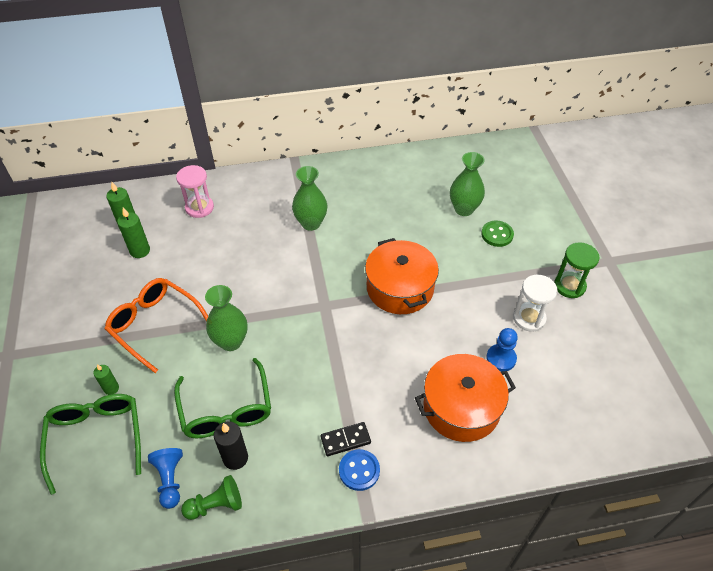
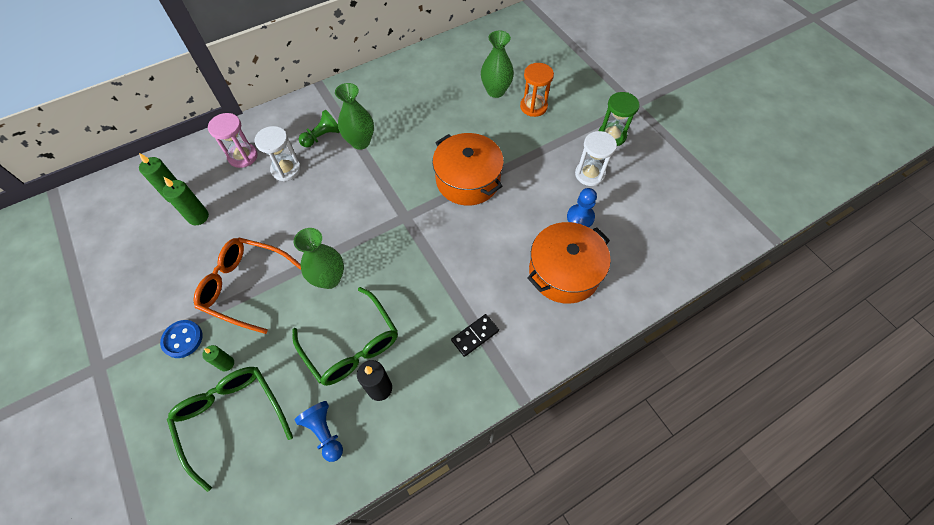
camera: 20 degrees left, 10 degrees up
green pawn [181,475,242,520] -> green pawn moved to [299,110,339,147]
blue button [339,449,380,491] -> blue button moved to [160,320,203,358]
green button [481,220,514,247] -> orange hourglass [520,63,554,117]
none -> white hourglass [254,126,301,181]

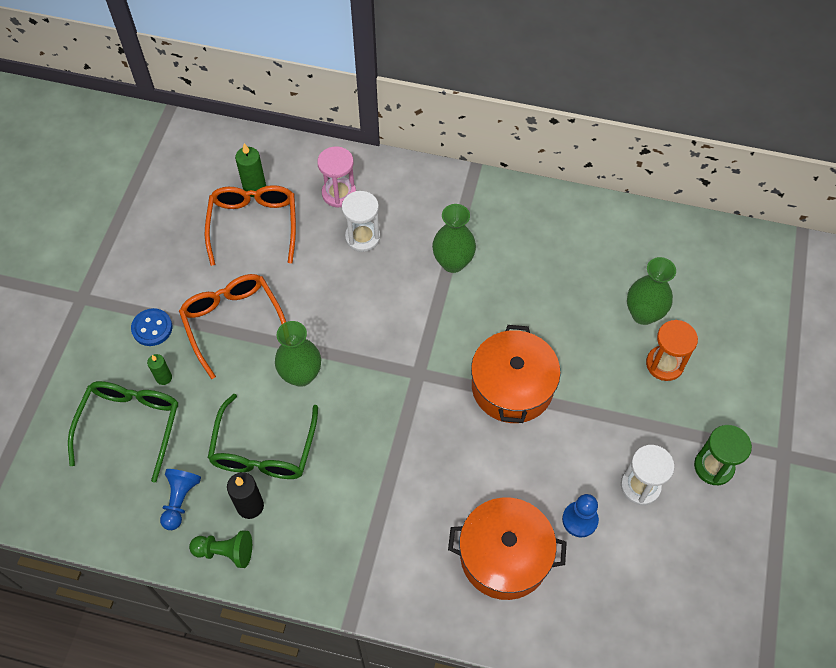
camera: 45 degrees right, 0 degrees up
green candle [163,177,209,225] -> orange glasses [205,185,296,266]
green pawn [299,110,339,147] -> green pawn moved to [189,530,252,568]
black domino [451,314,499,357] -> none

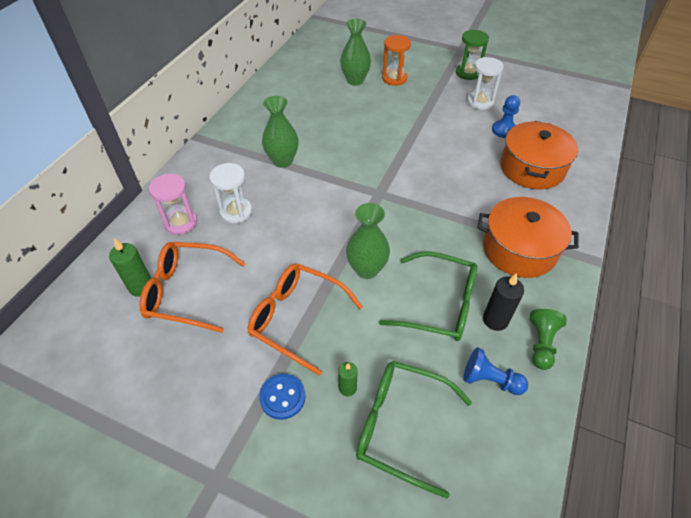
camera: 80 degrees left, 10 degrees down
orange glasses [179,274,286,379] -> orange glasses turned 45 degrees clockwise [248,264,363,376]
orange pot [471,325,560,423] -> orange pot moved to [477,197,579,278]

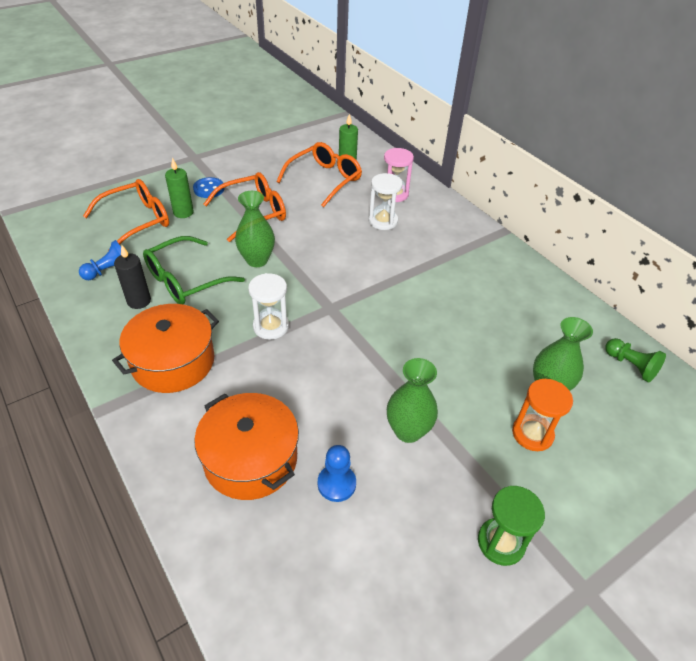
camera: 120 degrees right, 5 degrees down
green vase [262,96,299,168] -> green vase moved to [387,358,438,443]
green candle [338,362,358,396] -> green candle [165,158,194,218], size x1.55
green glasses [356,361,472,499] -> orange glasses [83,179,169,251]
white hourglass [467,57,504,110] -> white hourglass moved to [248,273,289,340]
green pawn [529,309,567,370] -> green pawn moved to [605,338,666,383]

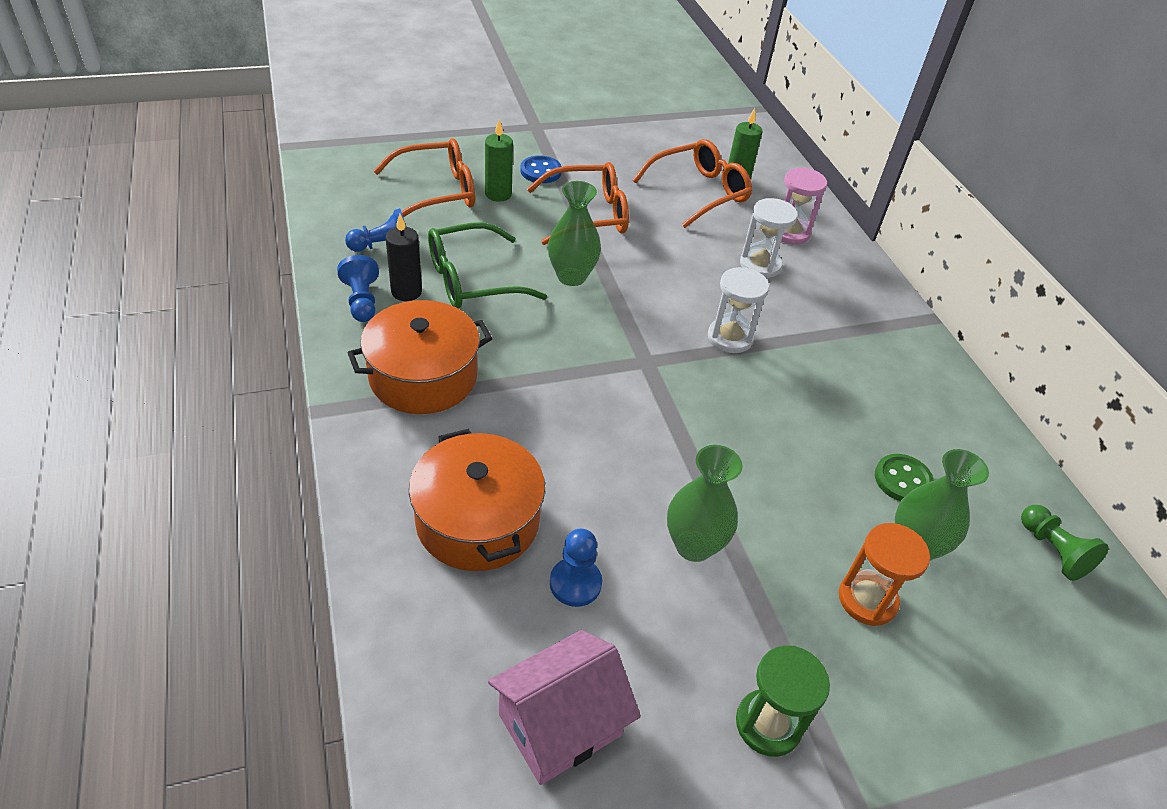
camera: 15 degrees right, 0 degrees up
white hourglass [248,273,289,340] -> white hourglass moved to [708,267,769,353]
none -> blue pawn [337,255,379,322]
none -> pink house [488,630,641,785]
none -> green button [875,454,934,501]

